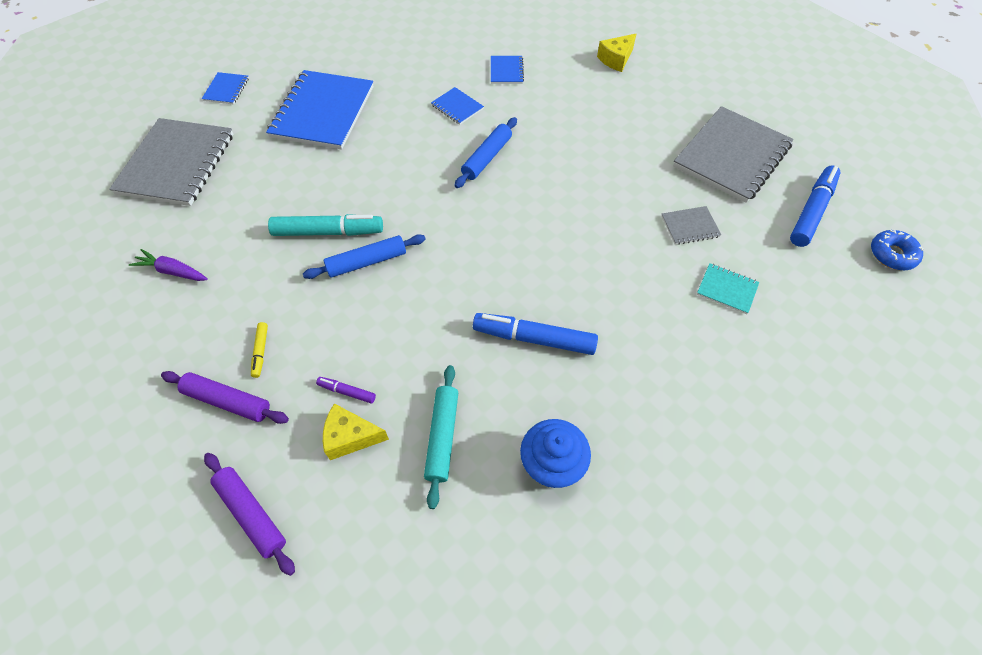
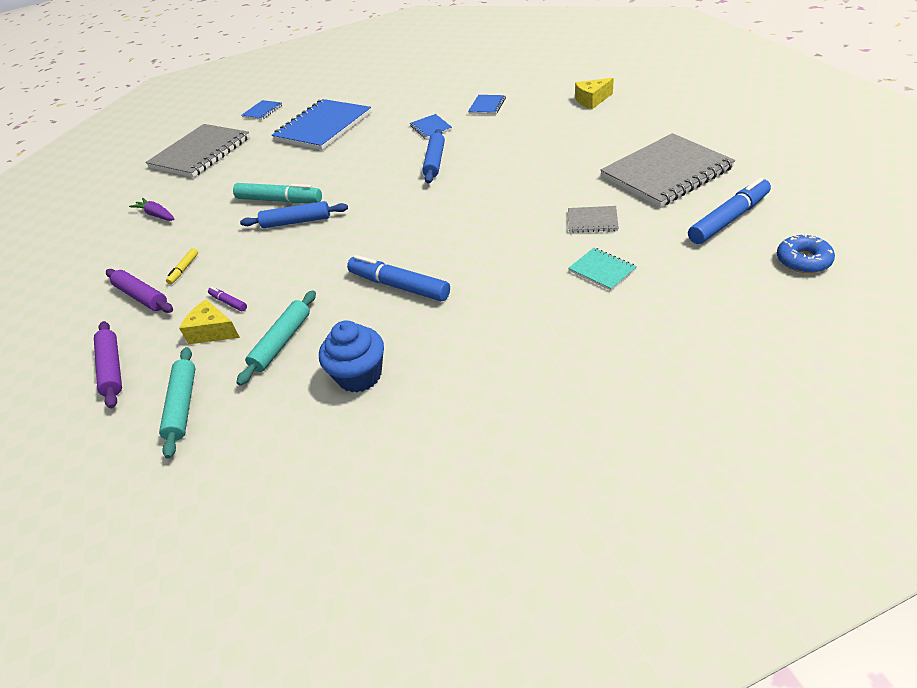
camera: 25 degrees right, 15 degrees down
blue rolling pin [454,117,517,188] -> blue rolling pin turned 45 degrees counterclockwise [422,129,445,183]
none -> turquoise rolling pin [159,347,195,459]

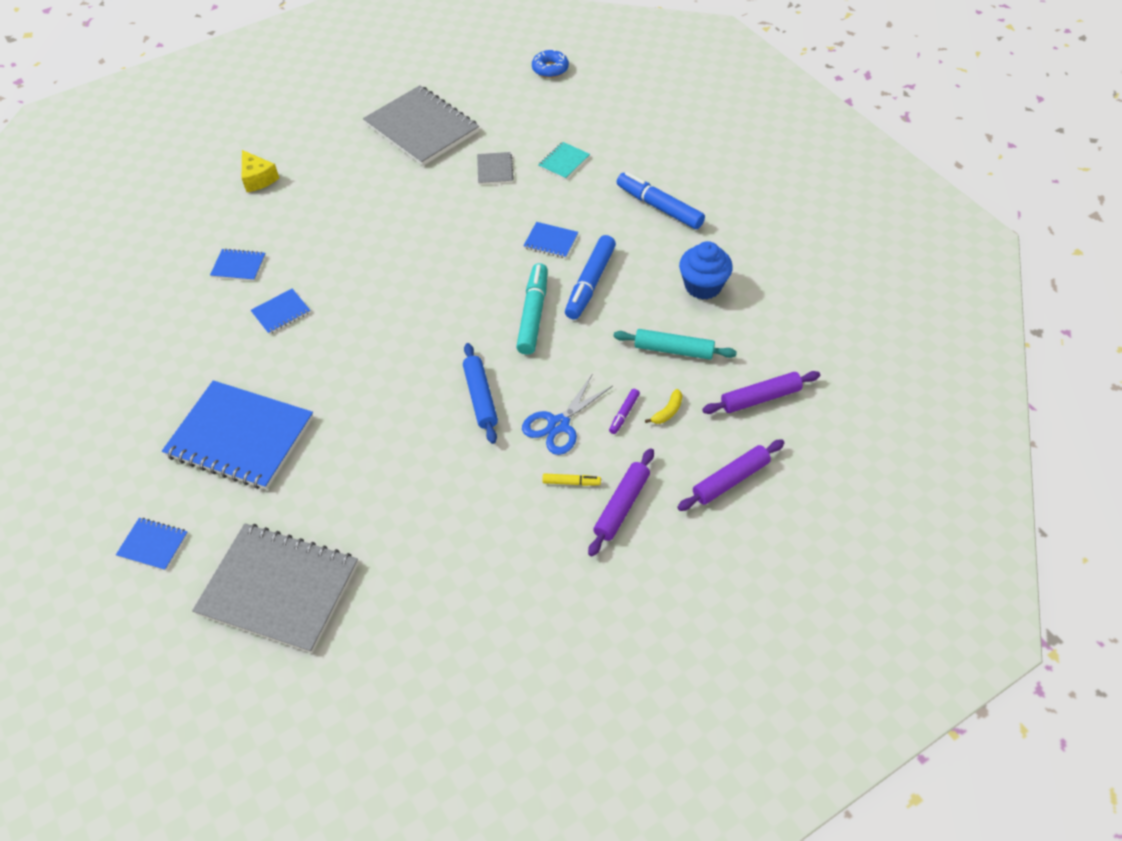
camera: 105 degrees left, 10 degrees up
purple carrot [129,198,175,221] -> none
turquoise rolling pin [159,347,195,459] -> purple rolling pin [702,371,820,414]
yellow cheese [179,299,240,344] -> yellow banana [645,389,683,424]
turquoise marker [233,183,322,203] -> turquoise marker moved to [516,263,548,355]
blue rolling pin [422,129,445,183] -> none
blue marker [688,178,771,244] -> blue marker moved to [617,172,705,229]
none -> blue scissors [522,375,613,455]
none -> blue notebook [523,222,578,258]

